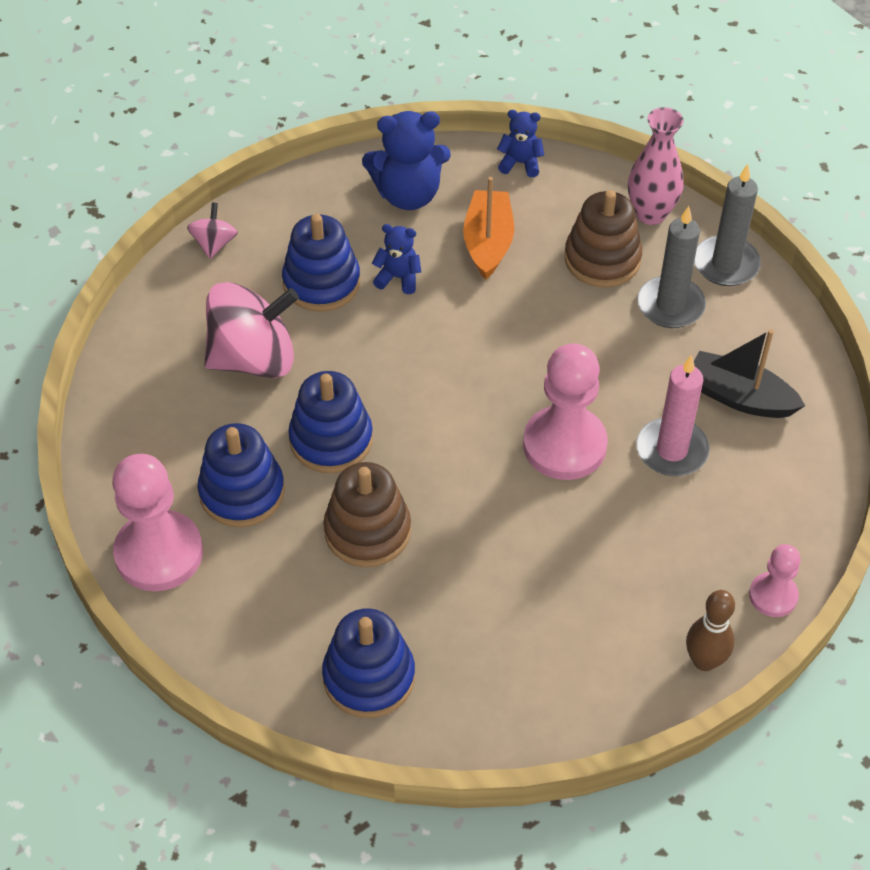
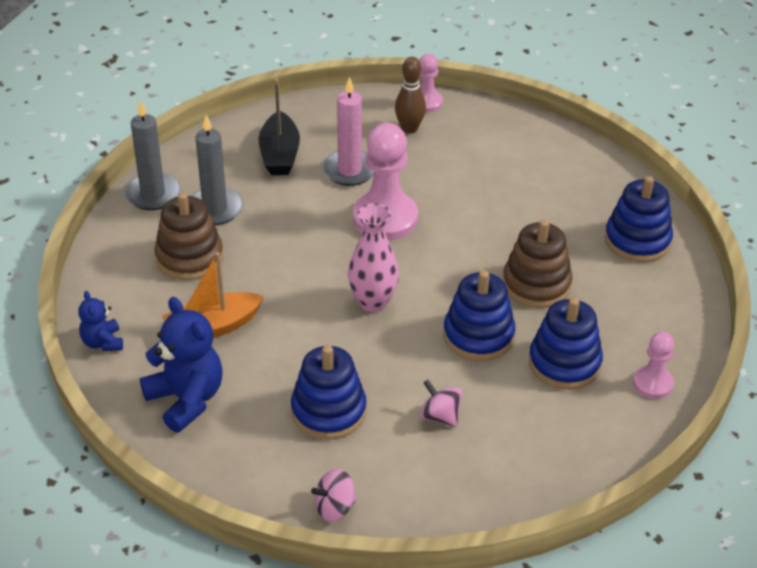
camera: 120 degrees left, 10 degrees down
pink pawn [112,454,203,591] -> pink pawn [633,332,674,399], size x0.54
pink spinning top [204,282,299,378] -> pink spinning top [420,380,462,427], size x0.47
blue teddy bear [372,224,421,294] -> none
pink vase [628,107,684,225] -> pink vase moved to [348,203,399,312]
brown bowling pin [686,590,735,671] -> brown bowling pin moved to [395,57,426,134]

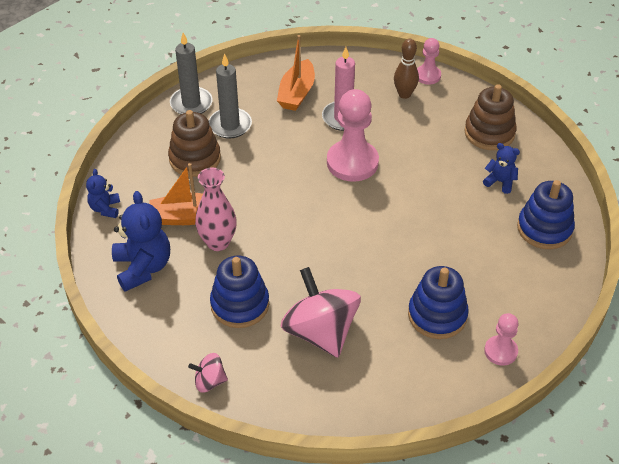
camera: 20 degrees right, 5 degrees up
black boat [259,79,300,175] -> orange boat [277,35,315,111]
pink vase [348,203,399,312] -> pink vase moved to [195,168,237,251]
pink spinning top [420,380,462,427] -> pink spinning top [281,267,361,358], size x2.12
blue stacking toy [443,270,516,361] -> none
brown stacking toy [503,219,572,308] -> brown stacking toy moved to [465,84,517,150]
none -> blue teddy bear [483,143,520,194]

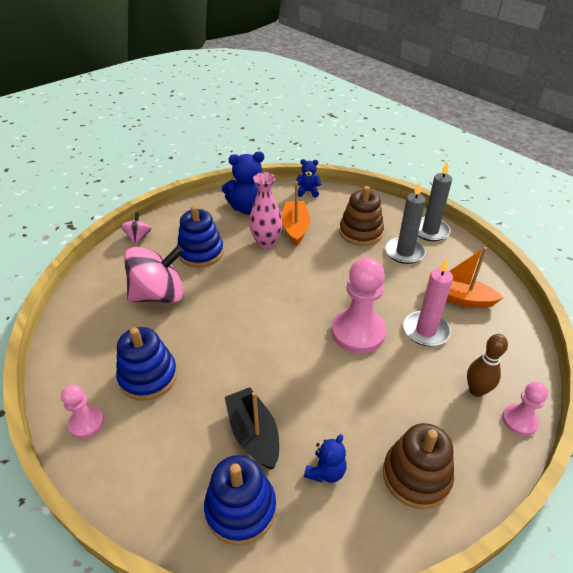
camera: 95 degrees right, 5 degrees down
none -> black boat [225,387,279,470]

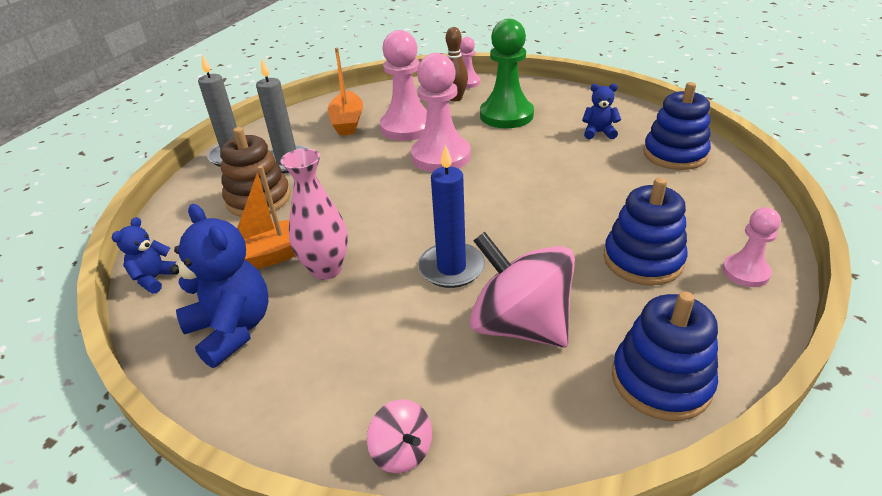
camera: 115 degrees left, 5 degrees down
pink spinning top [121,212,151,244] -> pink spinning top turned 105 degrees counterclockwise [367,399,432,473]
blue stacking toy [177,206,224,267] -> blue stacking toy moved to [612,291,718,421]
black boat [225,387,279,470] -> none
blue teddy bear [296,159,321,197] -> blue teddy bear turned 45 degrees clockwise [112,217,177,294]
brown stacking toy [383,423,454,509] -> none
pink candle [403,258,453,346] -> pink pawn [380,30,427,141]
none -> blue candle [418,144,485,288]
none -> green pawn [480,19,534,128]

